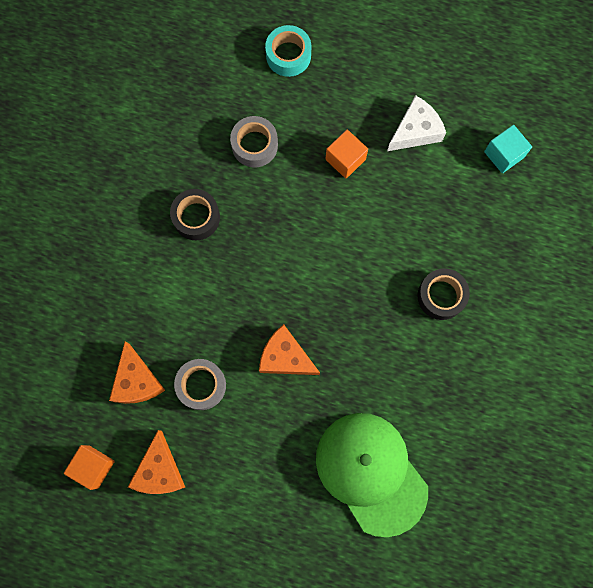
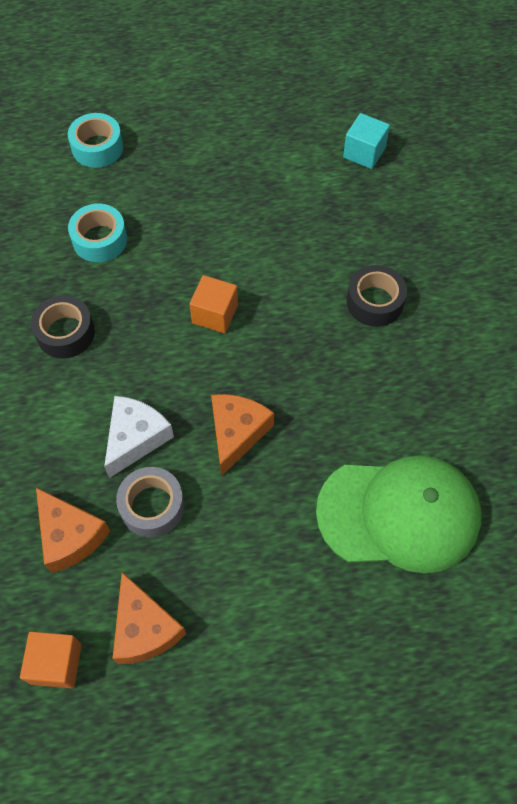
camera: 25 degrees left, 15 degrees down
grey tape [230,116,278,167] -> turquoise tape [68,204,127,262]
orange cheese [259,324,320,375] -> orange cheese turned 105 degrees clockwise [211,394,274,476]
green cap [316,413,428,537] -> green cap turned 150 degrees clockwise [316,455,482,573]
orange cube [325,130,368,178] -> orange cube moved to [189,275,238,333]
white cheese [387,95,446,151] -> white cheese moved to [104,396,174,478]

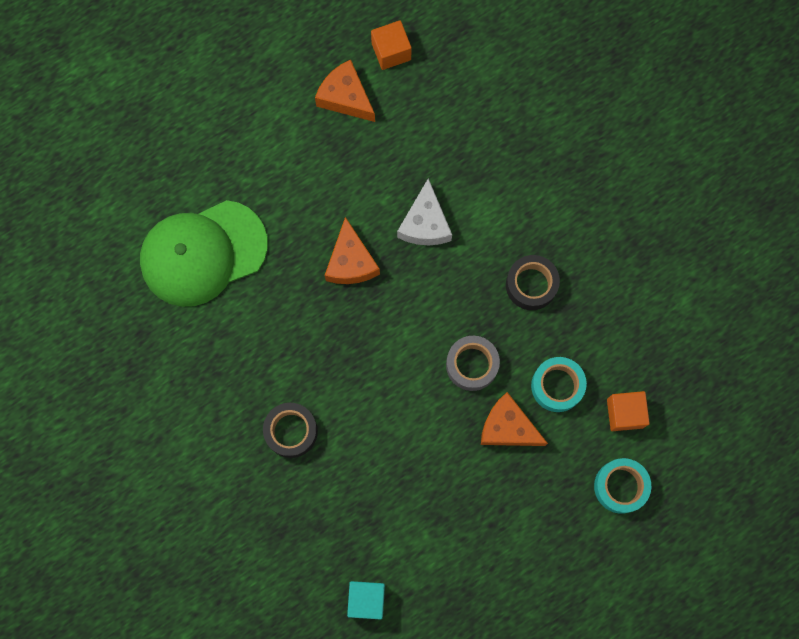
camera: 155 degrees right, 15 degrees up
orange cheese [36,488,110,573] -> orange cheese moved to [481,392,548,446]
grey tape [116,467,184,537] -> grey tape moved to [446,336,500,391]
orange cube [189,275,238,333] -> orange cube moved to [607,391,650,431]

